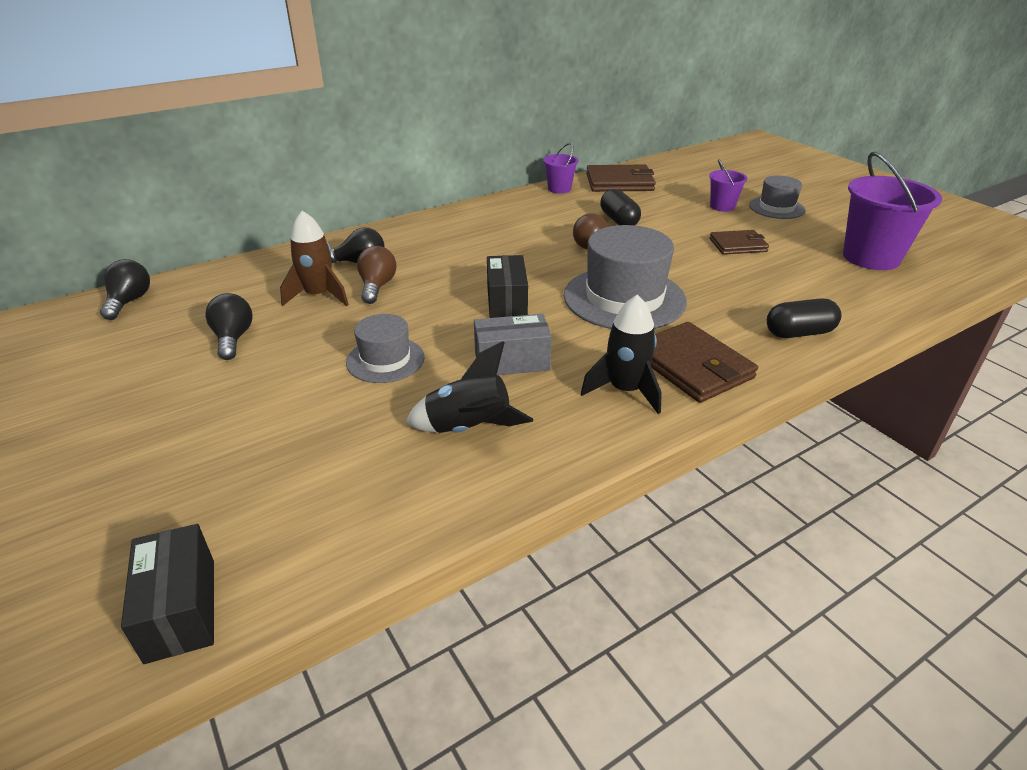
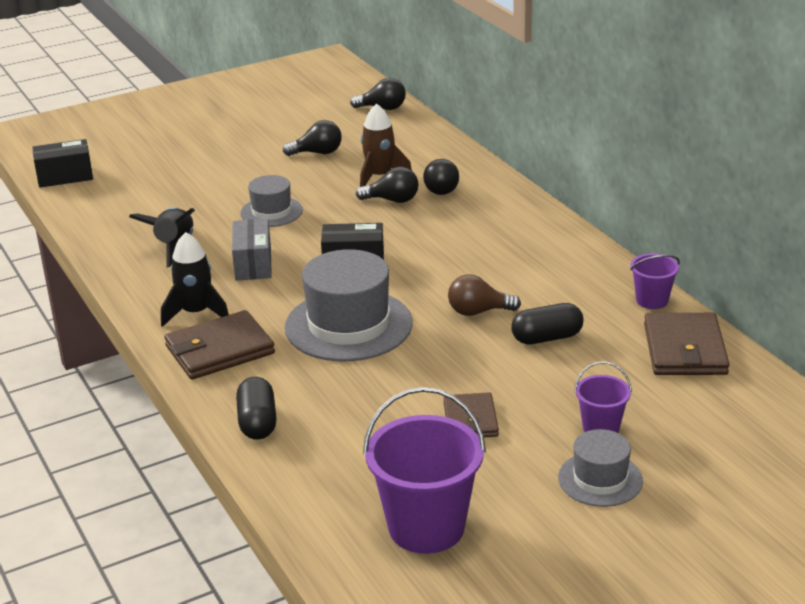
camera: 95 degrees right, 5 degrees down
brown light bulb [357,246,397,304] -> black light bulb [355,166,419,203]

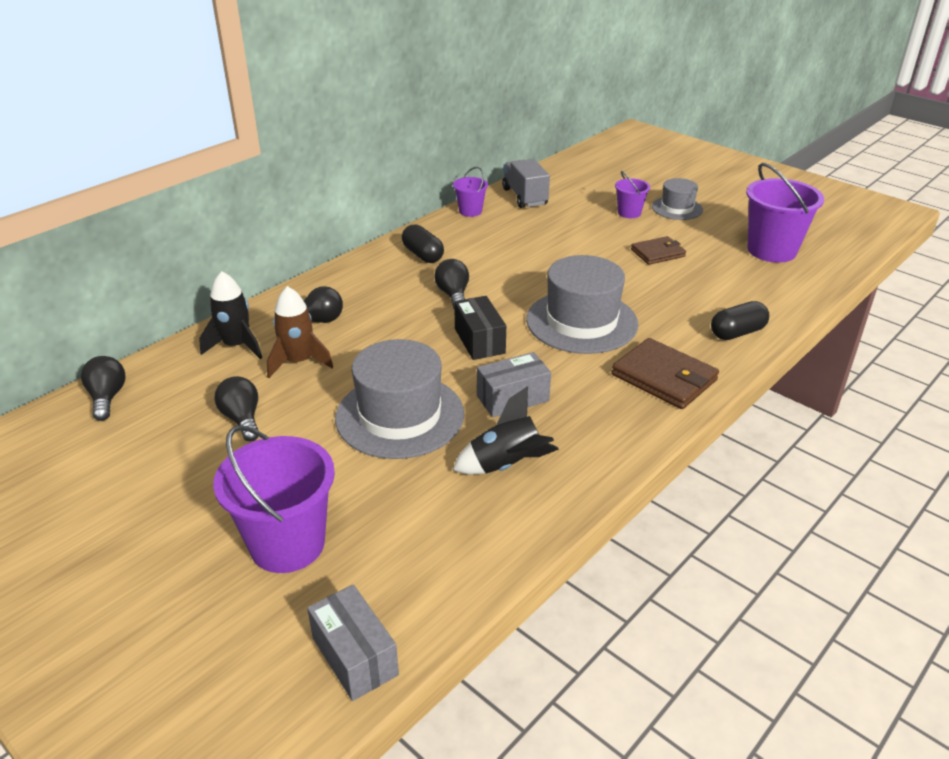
camera: 110 degrees left, 5 degrees up
black box [32,139,93,188] -> grey box [307,584,399,701]
black rocket [161,232,229,327] -> black rocket moved to [199,271,262,359]
grey hat [240,175,303,227] -> grey hat [335,339,464,459], size x1.79
black light bulb [355,166,419,203] -> black light bulb moved to [434,259,469,309]
brown light bulb [448,274,521,316] -> none
black capsule [511,303,584,344] -> black capsule moved to [402,224,444,263]
brown wallet [644,313,729,375] -> grey truck [502,159,550,208]
none -> purple bucket [213,425,335,573]

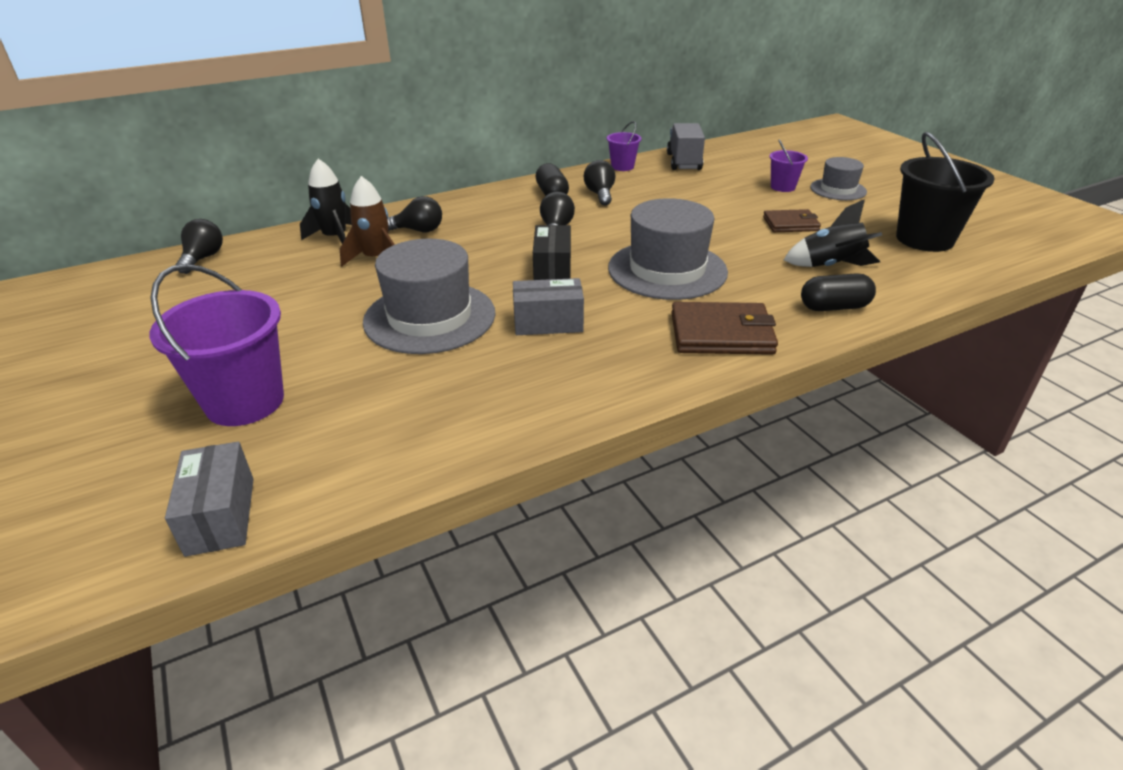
camera: 20 degrees right, 0 degrees up
black light bulb [215,376,259,441] -> black light bulb moved to [584,160,615,205]
black rocket [453,386,559,475] -> black rocket moved to [784,199,882,267]
brown wallet [611,338,719,409] -> brown wallet turned 60 degrees counterclockwise [671,302,778,355]
purple bucket [746,163,824,263] -> black bucket [896,132,995,252]

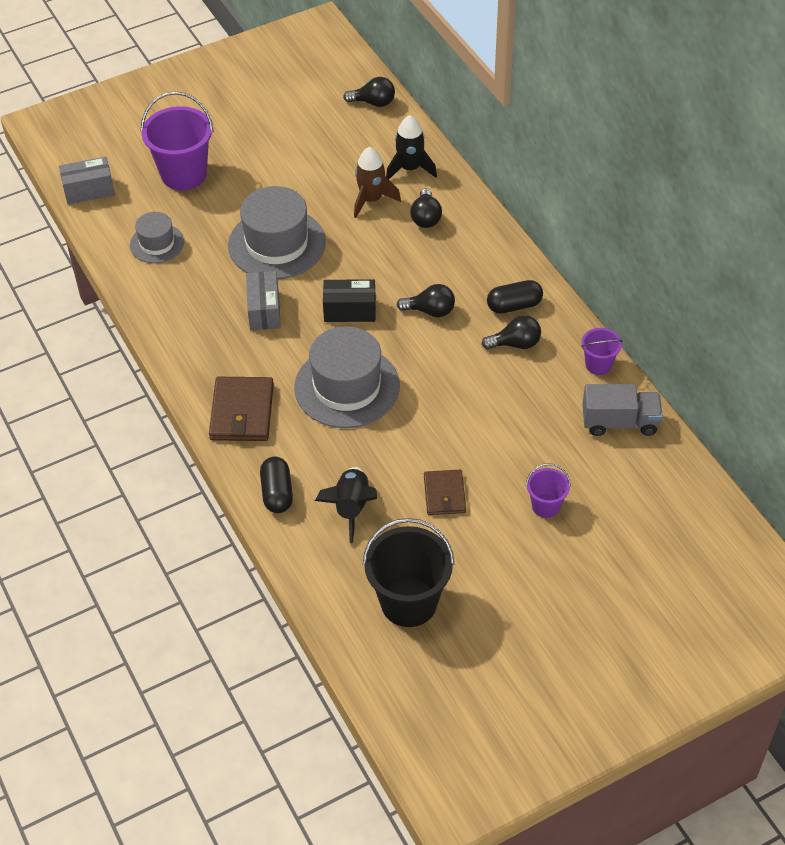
camera: 90 degrees right, 15 degrees up
grey hat [810,157,867,200] -> grey hat moved to [130,212,184,263]

